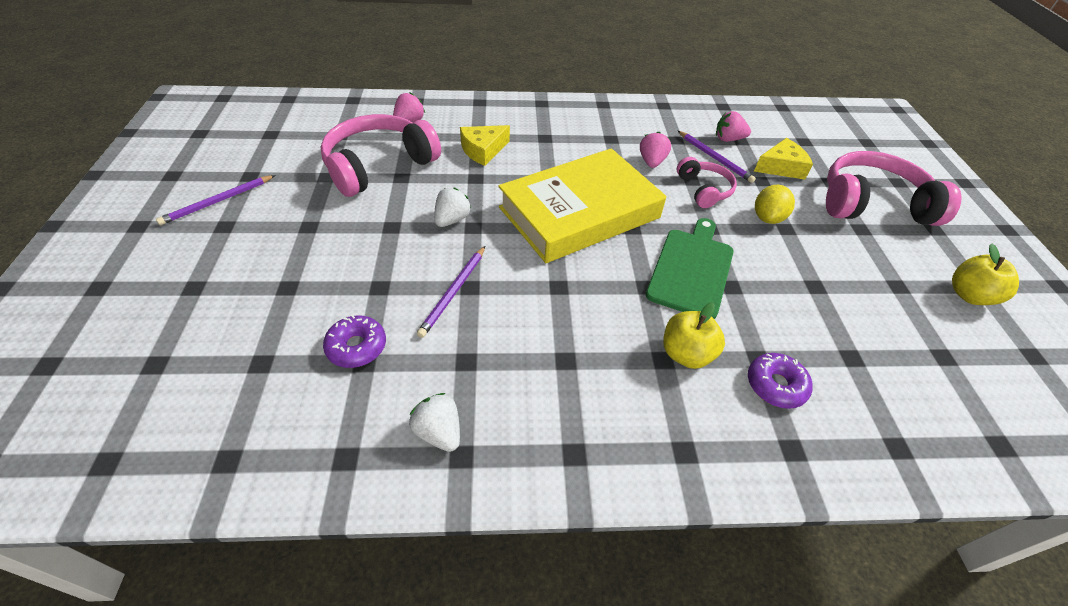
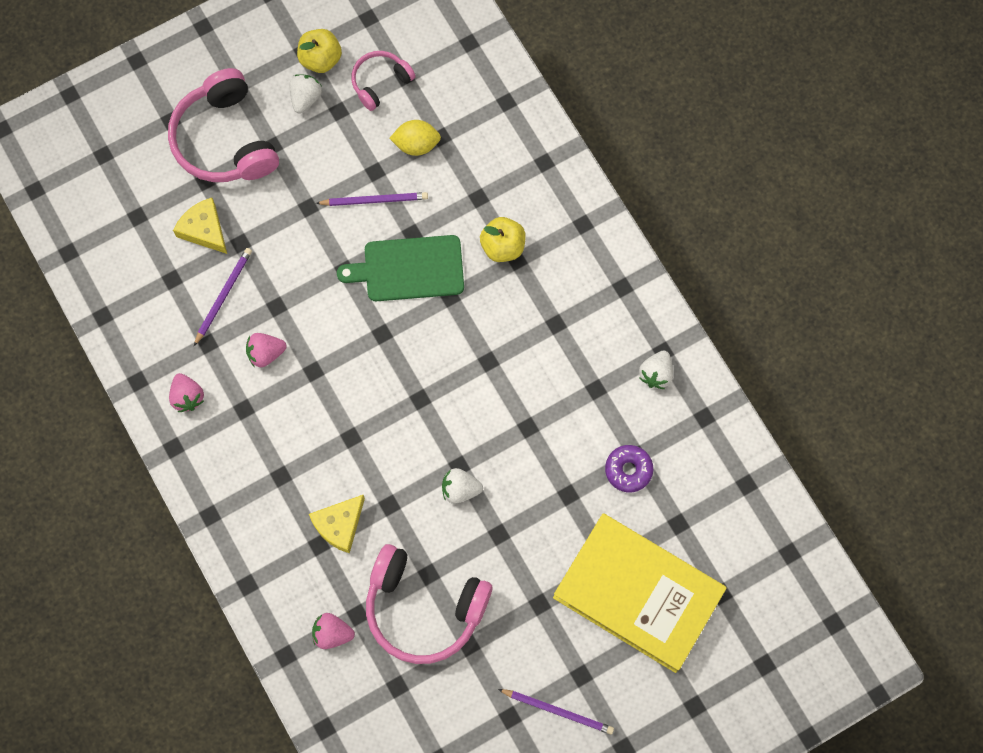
camera: 115 degrees left, 25 degrees up
purple pencil [417,246,485,338] -> purple pencil moved to [316,192,428,206]
yellow cheese [460,125,510,166] -> yellow cheese turned 105 degrees clockwise [309,495,365,553]
yellow book [498,148,666,263] -> yellow book moved to [553,514,727,673]
pink headphones [677,157,737,208] -> pink headphones moved to [351,51,416,111]
pink strawberry [716,111,751,142] -> pink strawberry moved to [169,373,204,412]
purple donut [748,353,813,409] -> none
yellow lemon [755,185,795,224] -> yellow lemon moved to [390,120,441,156]
none -> white strawberry [289,74,322,114]

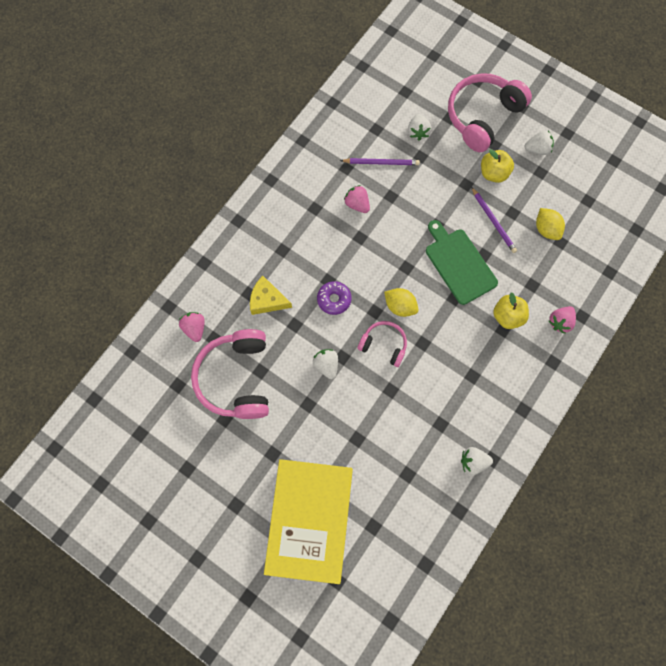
camera: 65 degrees right, 0 degrees up
pink strawberry [169,373,204,412] -> pink strawberry moved to [549,306,576,334]
yellow cheese [173,198,227,254] -> white strawberry [408,114,432,141]
yellow apple [297,29,342,73] -> yellow apple moved to [481,149,514,183]
pink headphones [351,51,416,111] -> pink headphones moved to [358,321,407,367]
purple pencil [498,689,614,735] -> none
purple donut [605,445,653,492] -> purple donut moved to [317,281,351,315]
none -> yellow lemon [384,288,418,317]

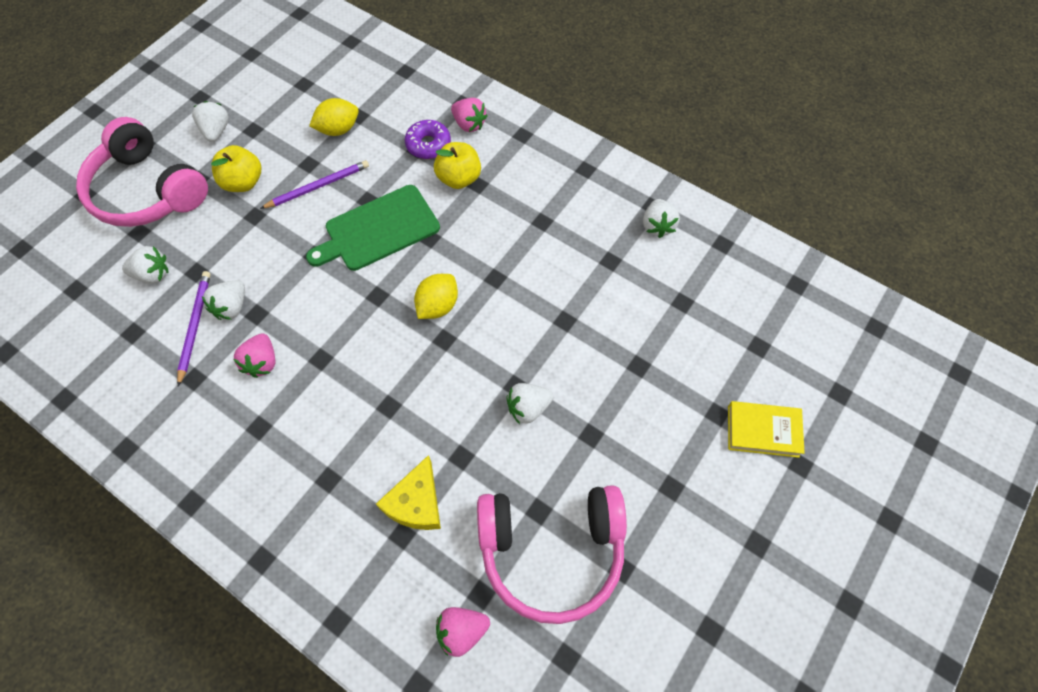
camera: 90 degrees left, 10 degrees down
yellow book [264,459,353,584] -> yellow book [728,401,805,458], size x0.43
purple donut [317,281,351,315] -> purple donut moved to [405,120,451,159]
pink strawberry [344,185,370,213] -> pink strawberry turned 45 degrees counterclockwise [233,334,275,378]
pink headphones [358,321,407,367] -> none
none -> white strawberry [202,280,245,320]

